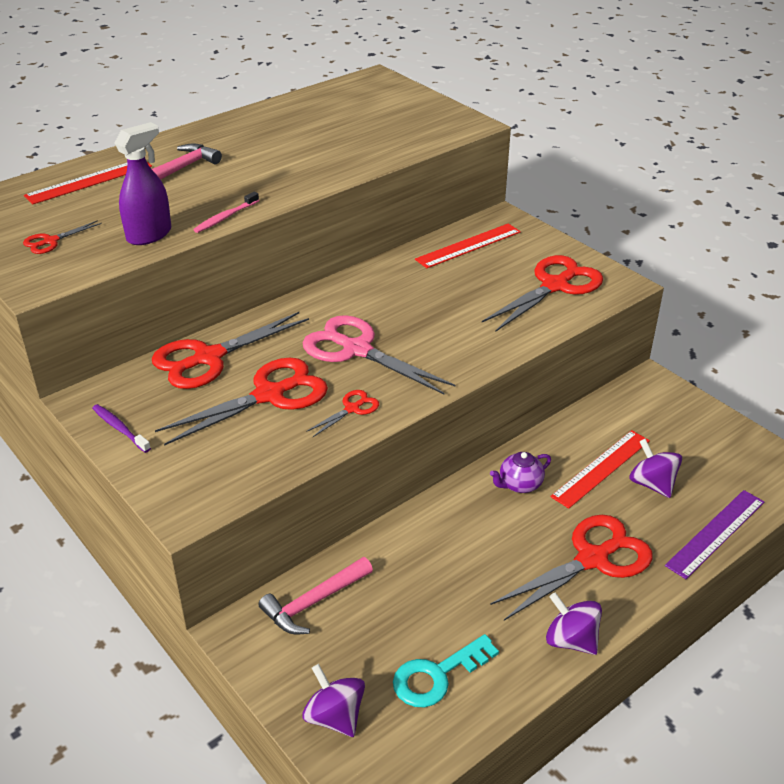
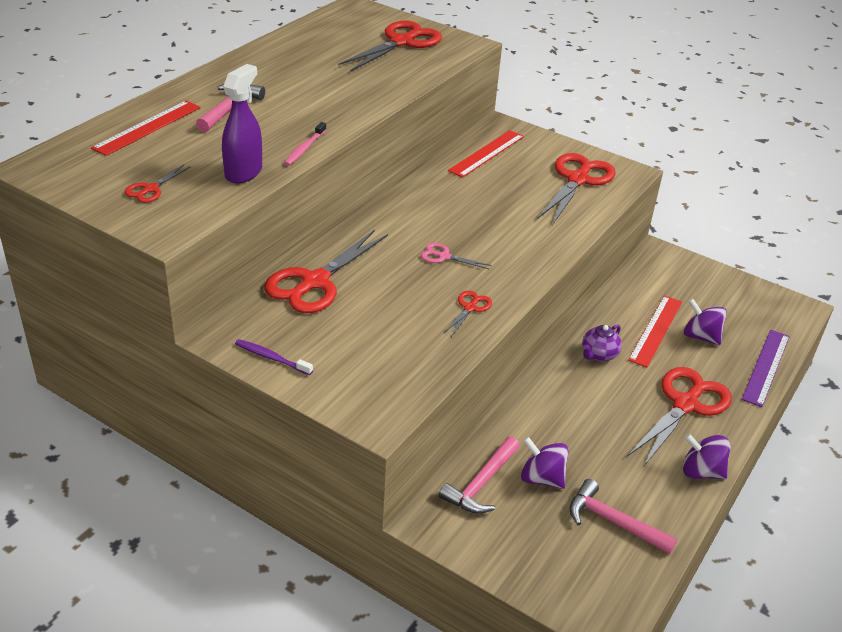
camera: 20 degrees left, 0 degrees up
red scissors [155,357,328,446] -> red scissors moved to [338,21,442,72]
purple spinning top [302,664,365,737] -> purple spinning top moved to [521,437,568,489]
pink scissors [303,315,456,394] -> pink scissors [421,243,492,269], size x0.47
turquoise key [393,634,499,707] -> pink hammer [570,479,677,554]

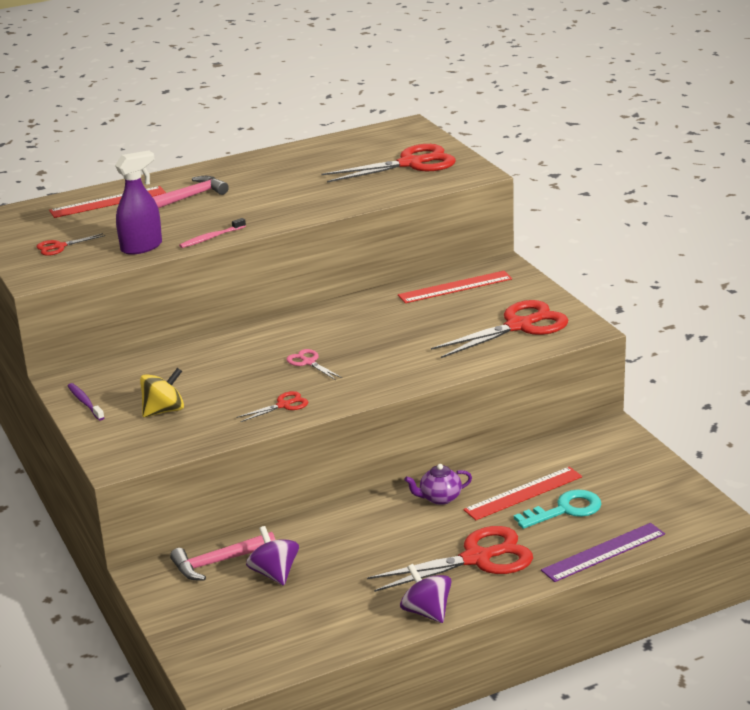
camera: 35 degrees right, 10 degrees down
red scissors [264,230,388,313] -> none
pink hammer [570,479,677,554] -> none
purple spinning top [684,299,727,345] -> turquoise key [514,489,602,529]
none -> yellow spinning top [140,368,184,417]

